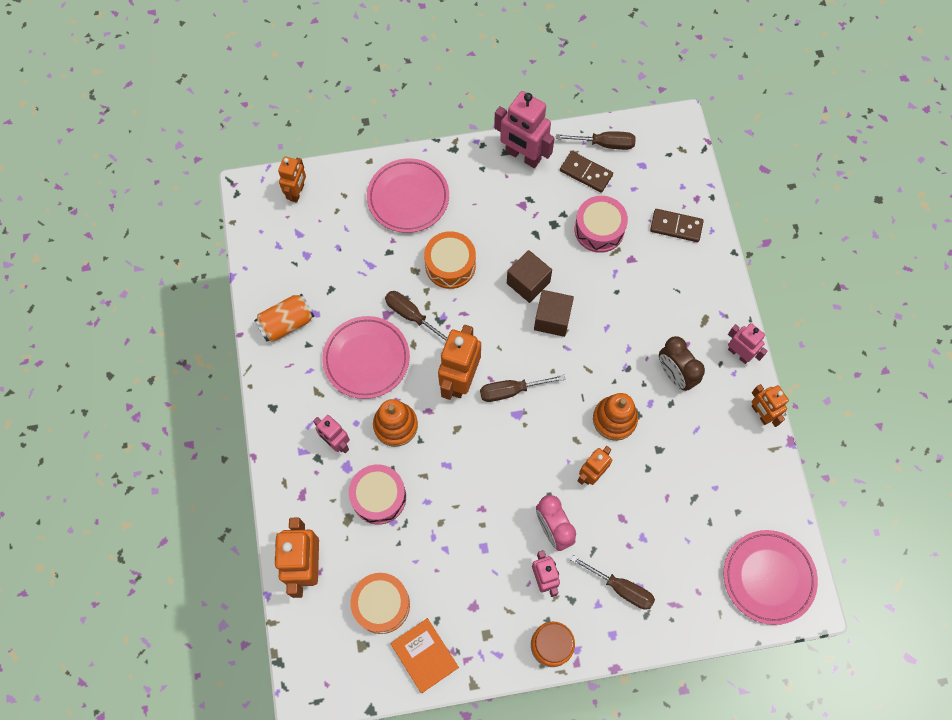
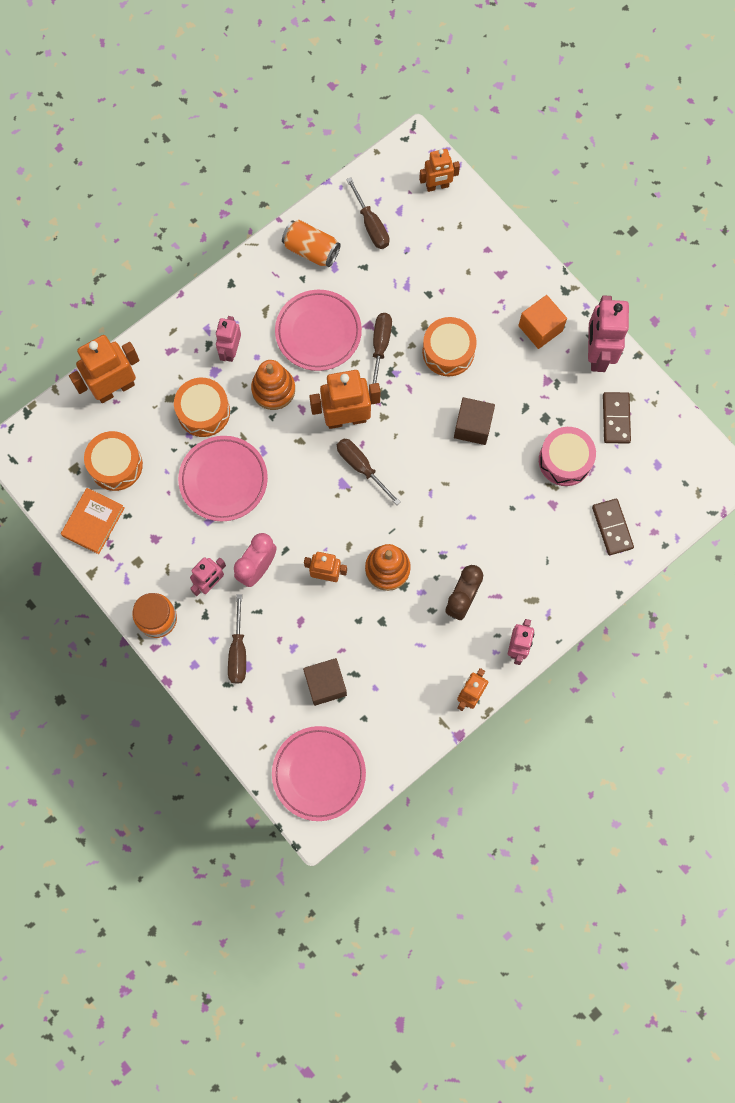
camera: 60 degrees right, 5 degrees up
pink drum [349,464,406,525] -> orange drum [174,378,230,437]
pink plate [367,158,449,233] -> pink plate moved to [178,436,268,521]
brown cube [534,290,574,337] -> brown cube moved to [303,658,347,706]
brown screwdriver [556,131,636,150] -> brown screwdriver moved to [346,177,389,249]
none -> orange cube [518,295,567,349]

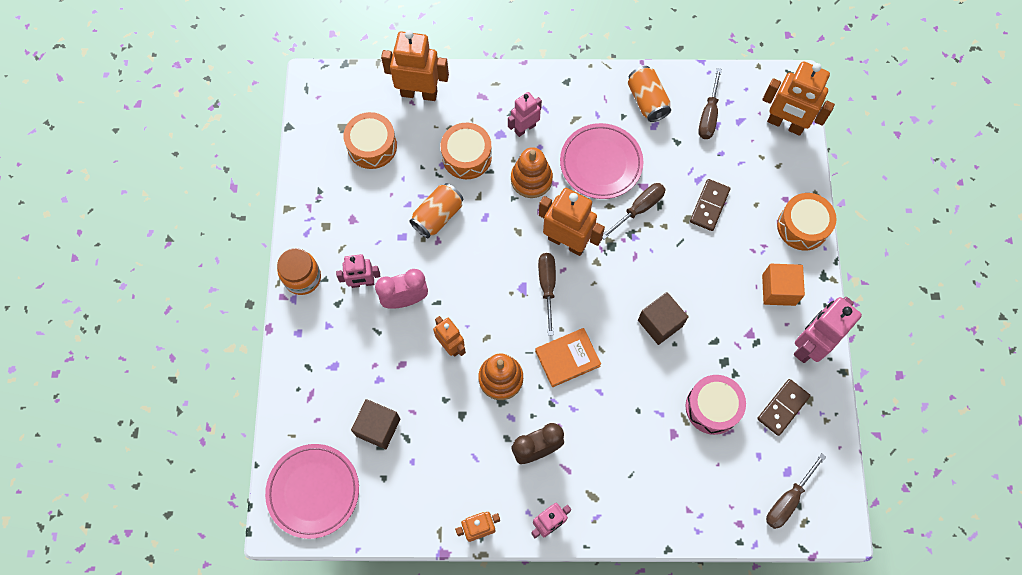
camera: 40 degrees right, 5 degrees down
orange book [61,488,125,554] -> orange book moved to [535,328,601,387]
pink plate [178,436,268,521] -> orange can [409,183,464,238]
brown screwdriver [228,594,246,683] -> brown screwdriver moved to [766,453,826,529]
orange robot [419,149,460,192] -> orange robot [762,61,835,136], size x1.65
orange drum [422,317,477,376] -> orange drum moved to [777,193,837,251]
brown domino [592,499,634,555] -> brown domino moved to [690,179,730,231]

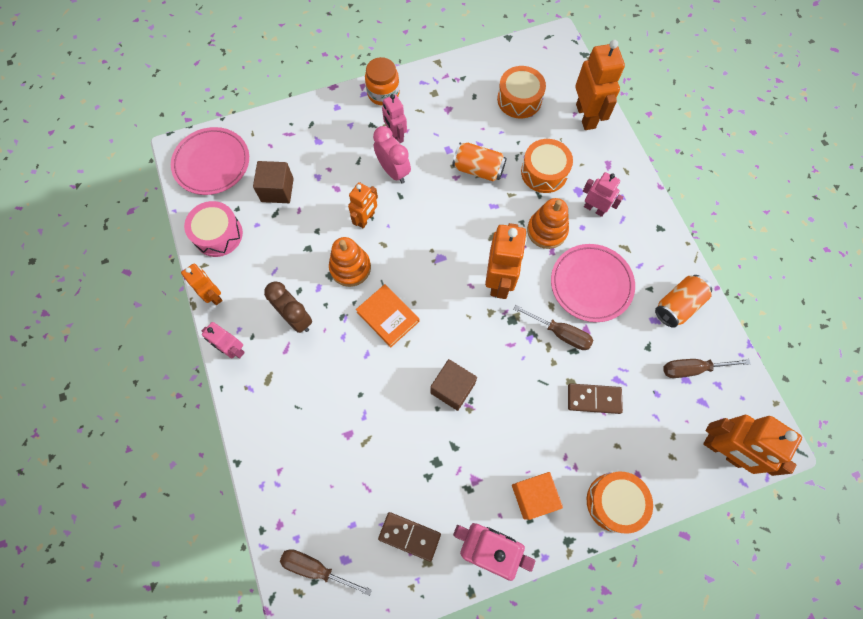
camera: 70 degrees right, 0 degrees up
brown screwdriver [538,253,556,336] -> none
pink drum [686,375,746,435] -> pink drum moved to [184,201,243,257]
orange robot [762,61,835,136] -> orange robot turned 60 degrees counterclockwise [703,415,802,476]

